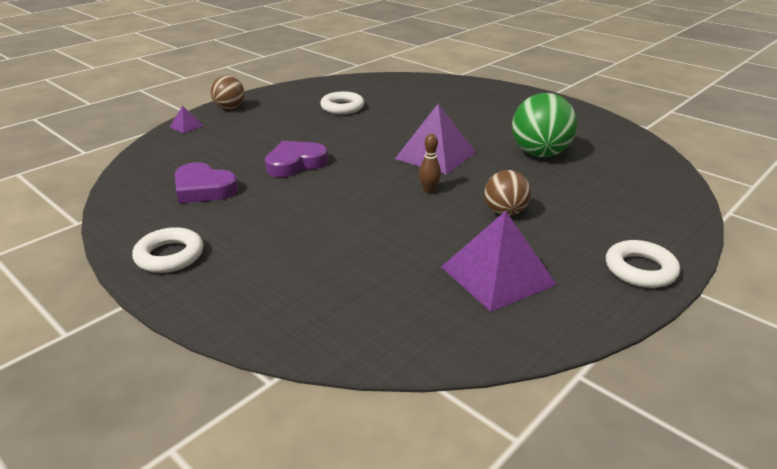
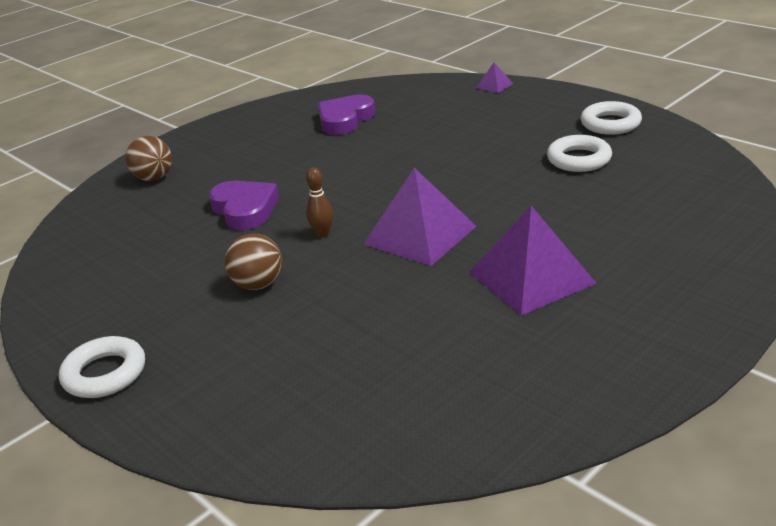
camera: 95 degrees right, 0 degrees up
white ring [132,227,203,273] -> white ring moved to [580,101,642,135]
brown ball [210,75,244,109] -> brown ball moved to [125,136,172,181]
purple heart [265,141,328,177] -> purple heart moved to [209,181,279,230]
purple pyramid [441,211,557,312] -> purple pyramid moved to [469,206,597,315]
green ball [512,93,577,157] -> none

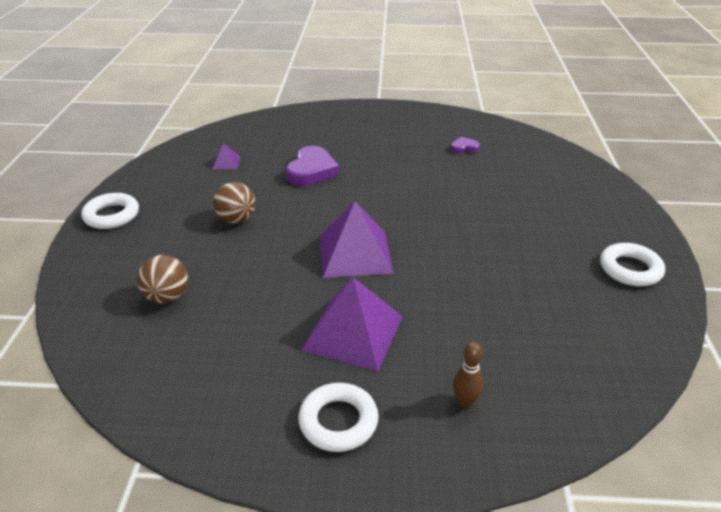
camera: 45 degrees right, 5 degrees up
brown ball [125,136,172,181] -> brown ball moved to [137,255,188,304]
brown bowling pin [306,167,333,237] -> brown bowling pin moved to [453,342,483,407]
purple heart [318,94,375,135] -> purple heart [451,137,480,154], size x0.52
purple pyramid [476,63,513,93] -> purple pyramid moved to [213,143,240,169]
white ring [547,135,612,172] -> white ring moved to [298,383,379,452]

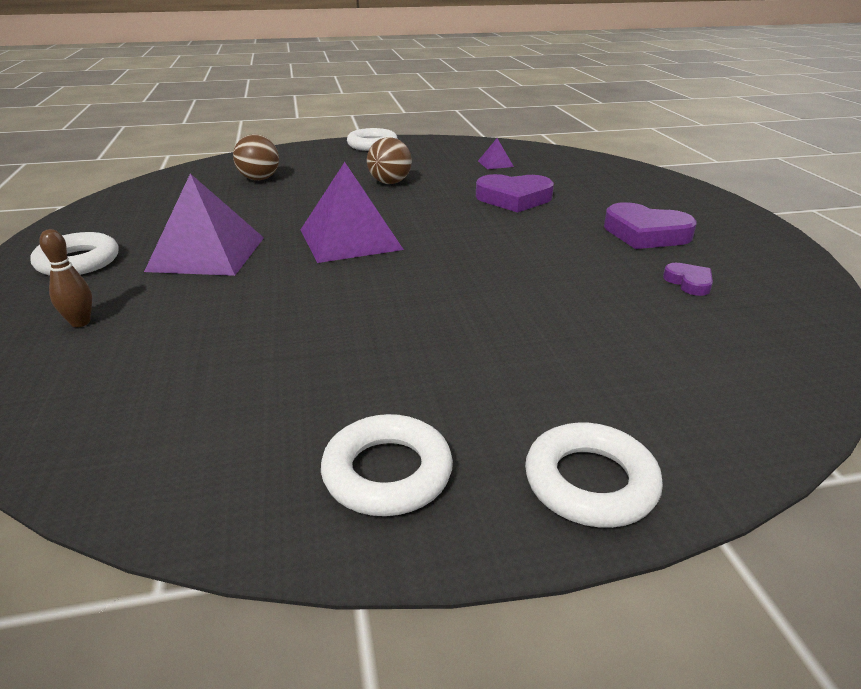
camera: 75 degrees right, 5 degrees down
none -> white ring [525,423,663,528]
none -> purple heart [604,202,696,249]

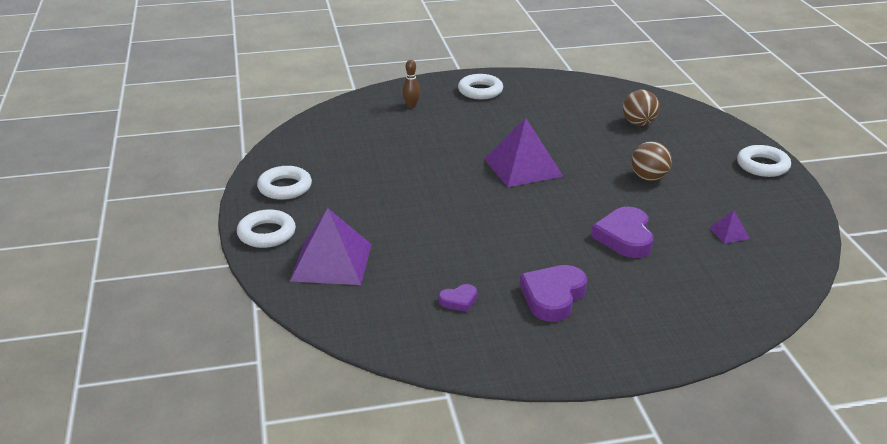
camera: 90 degrees right, 0 degrees up
purple pyramid [144,174,264,276] -> purple pyramid moved to [290,208,372,285]

